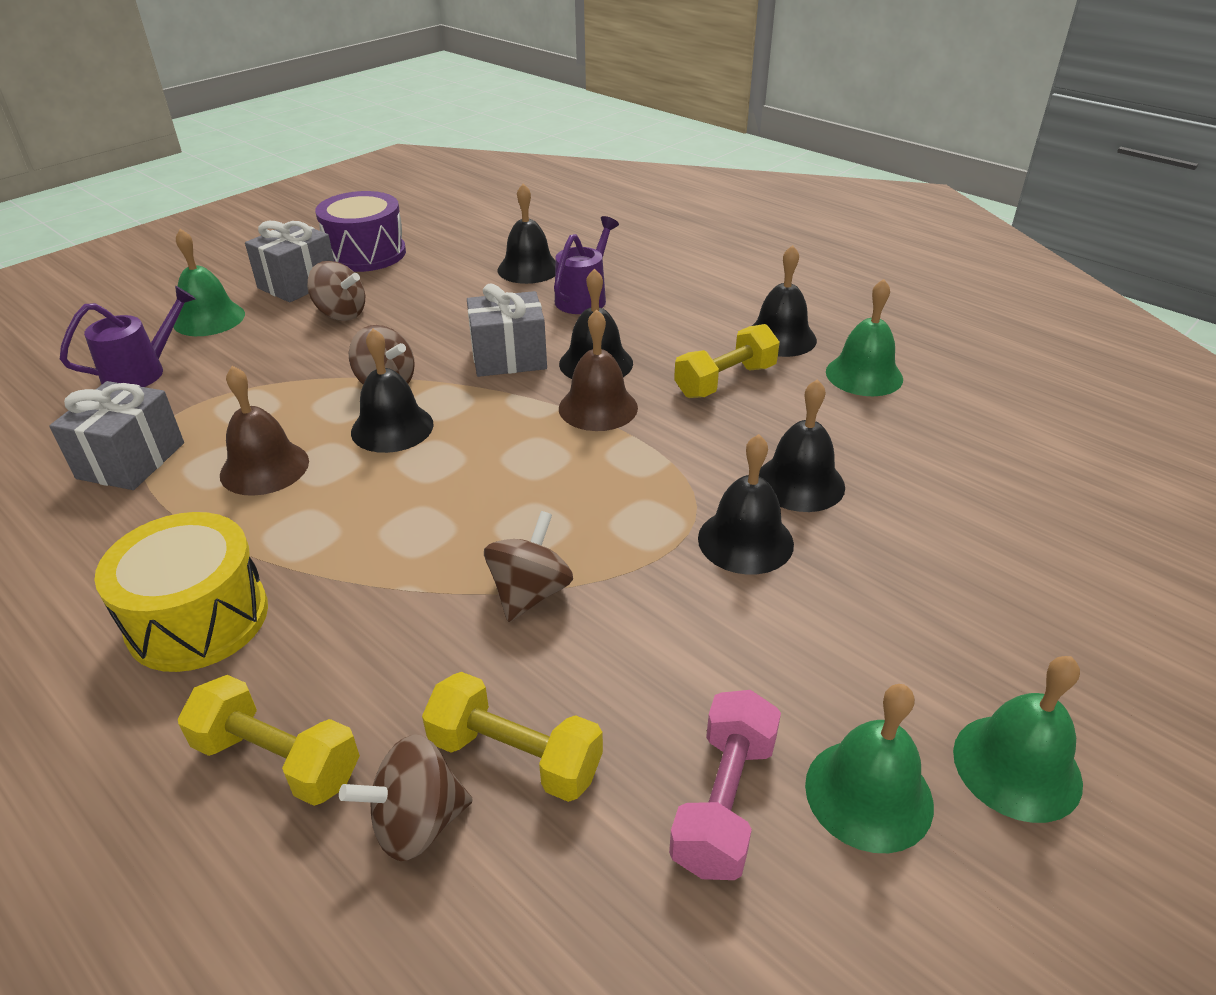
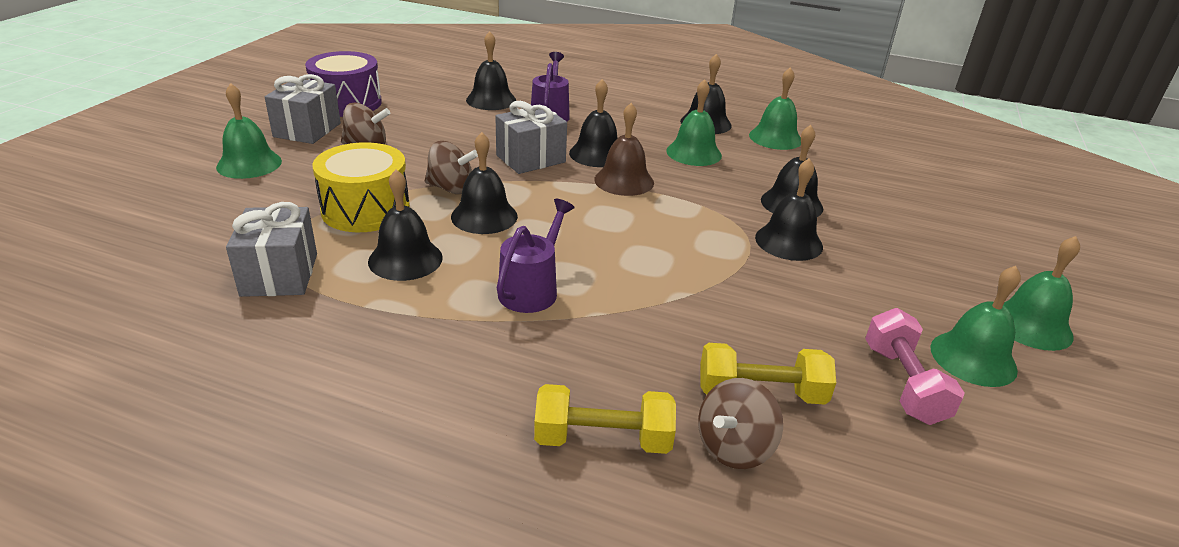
camera: 25 degrees left, 5 degrees down
purple watering can [60,286,196,387] -> purple watering can moved to [497,199,575,313]
yellow drum [94,512,268,672] -> yellow drum moved to [312,142,410,232]
brown bell [220,366,309,496] -> black bell [368,170,443,281]
brown spinning top [484,511,573,622] -> none
yellow dumbbell [674,324,780,398] -> green bell [666,79,722,166]

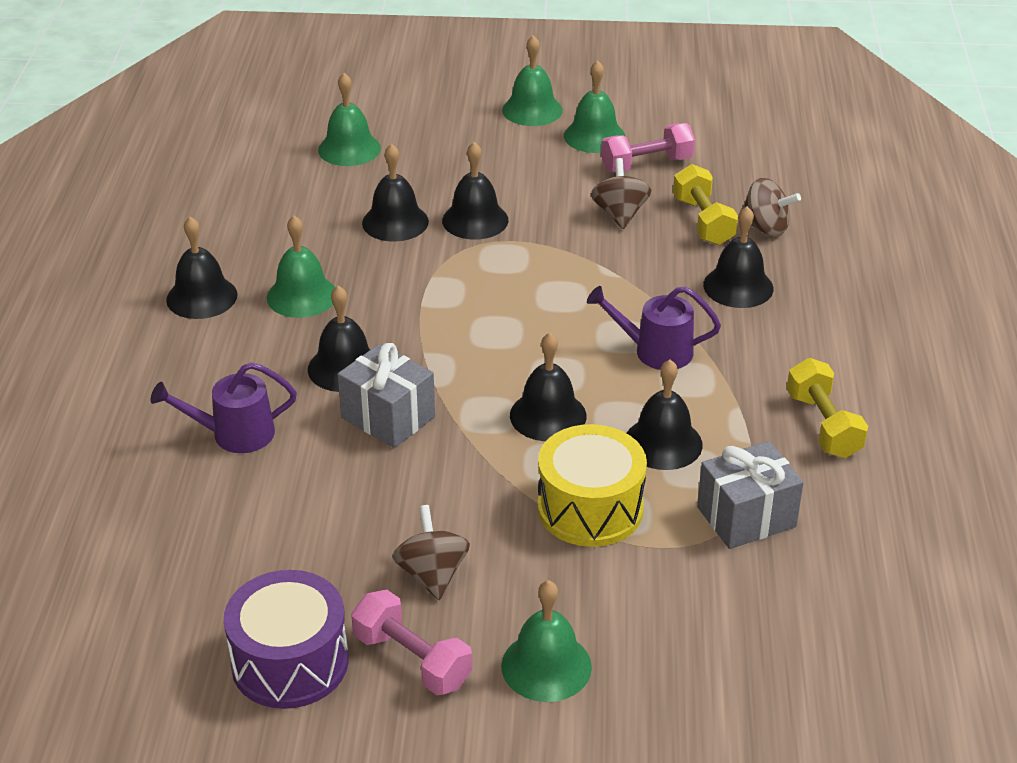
camera: 105 degrees left, 5 degrees up
grey gift [265,74,341,144] -> pink dumbbell [351,590,472,695]
brown spinning top [425,141,478,194] -> brown spinning top moved to [591,158,651,229]
black bell [466,31,516,110] -> black bell moved to [703,206,773,308]
yellow dumbbell [534,384,676,454] -> yellow dumbbell moved to [787,358,868,458]
brown bell [594,103,654,196] -> none
green bell [749,67,801,150] -> green bell moved to [318,73,381,166]

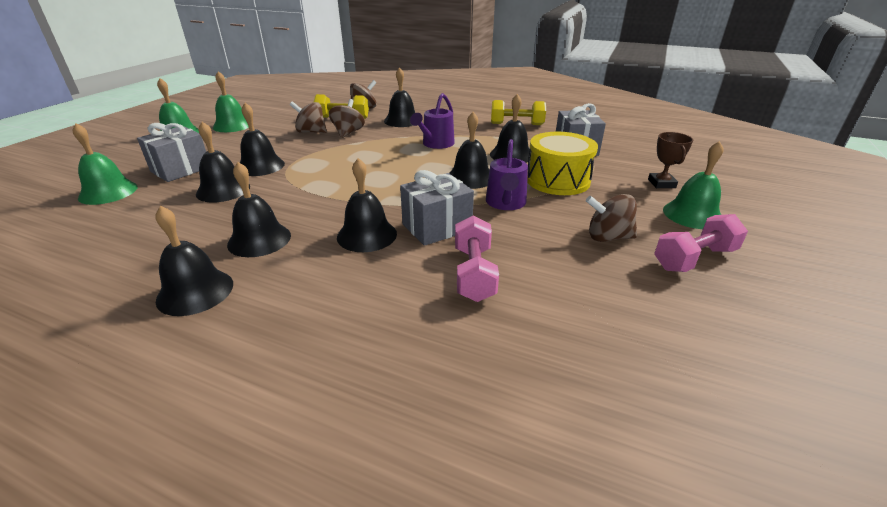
camera: 70 degrees left, 5 degrees down
purple watering can [151,362,297,453] -> purple watering can moved to [486,139,528,210]
purple drum [224,570,349,709] -> none
green bell [267,215,335,318] -> black bell [227,162,291,257]
pink dumbbell [601,123,695,173] -> pink dumbbell moved to [455,216,499,302]
none -> grey gift [137,123,206,182]
none -> brown spinning top [329,99,365,138]
none -> brown trophy [648,132,693,188]

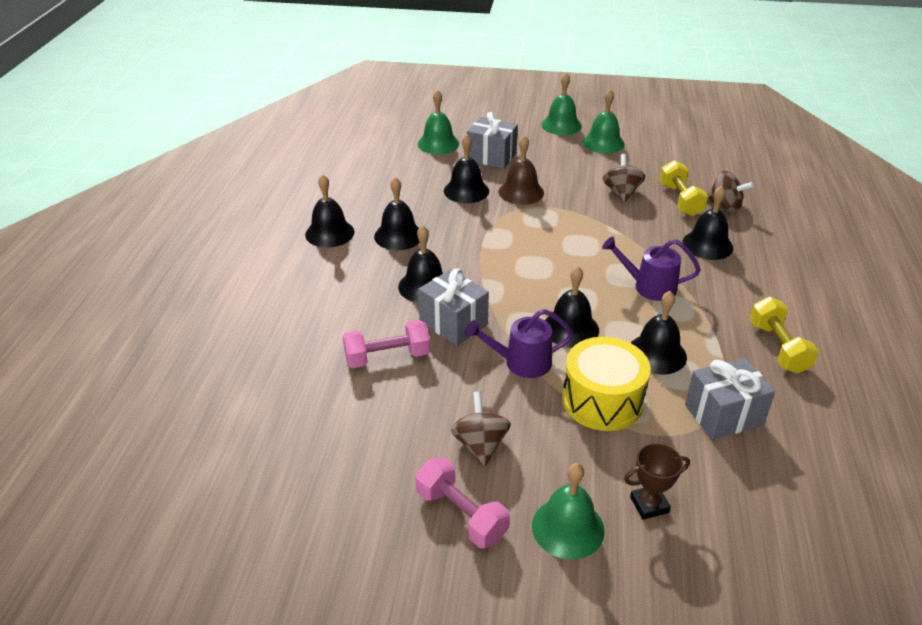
camera: 75 degrees right, 5 degrees up
black bell [240,103,285,176] -> brown bell [499,135,544,205]
brown spinning top [329,99,365,138] -> none

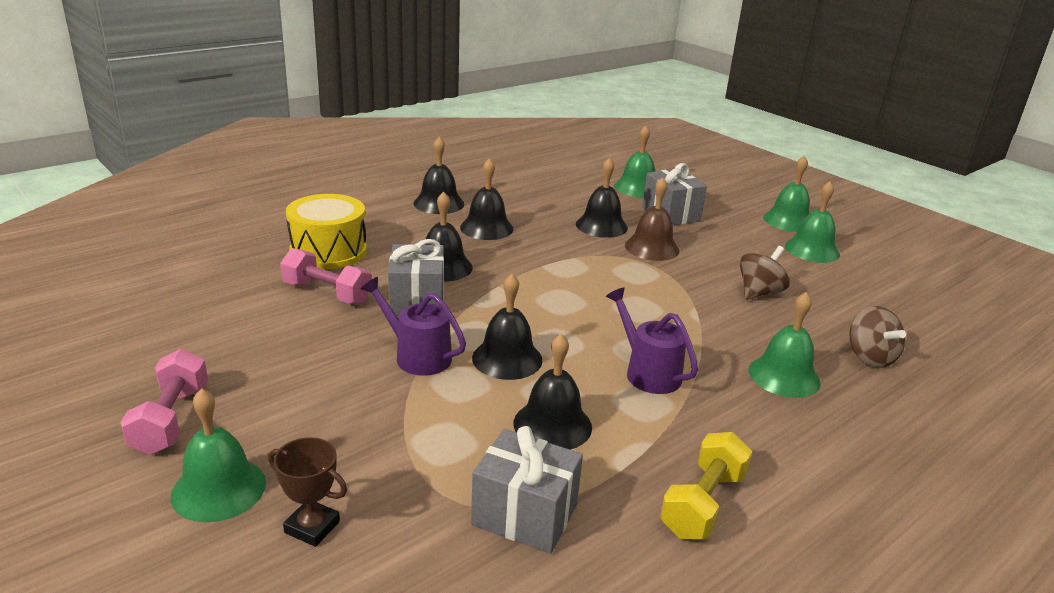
camera: 40 degrees right, 10 degrees down
brown spinning top [451,391,511,466] -> none
yellow drum [562,337,651,431] -> yellow drum moved to [286,194,367,269]
yellow dumbbell [659,160,708,216] -> none
black bell [682,186,733,260] -> green bell [748,292,821,398]

